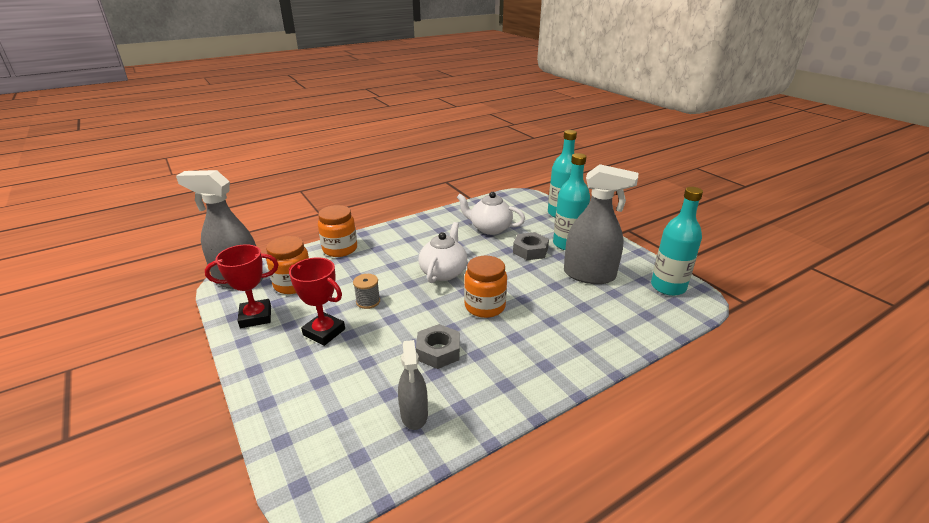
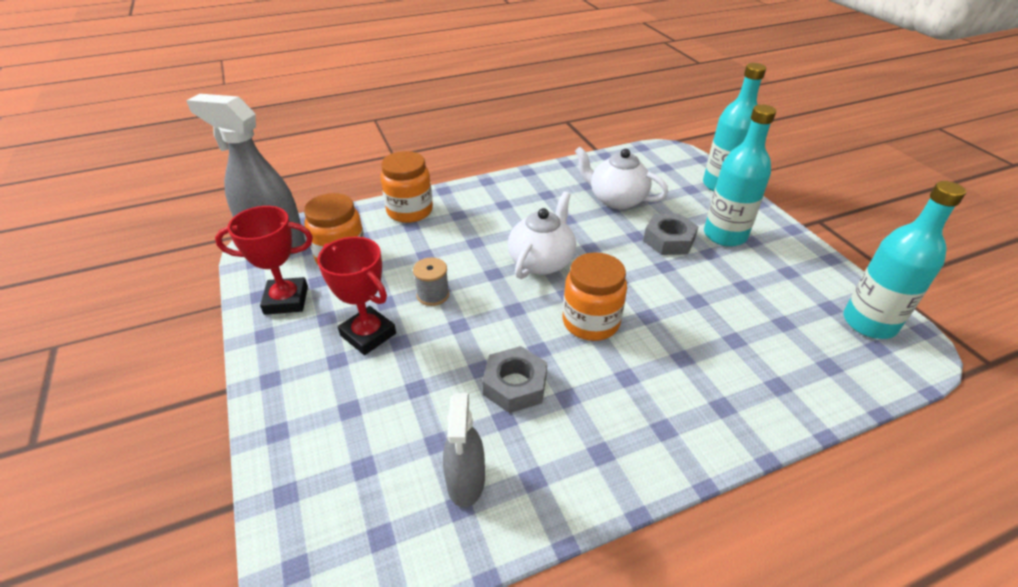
camera: 10 degrees right, 10 degrees up
grey spray bottle [564,164,638,284] -> none

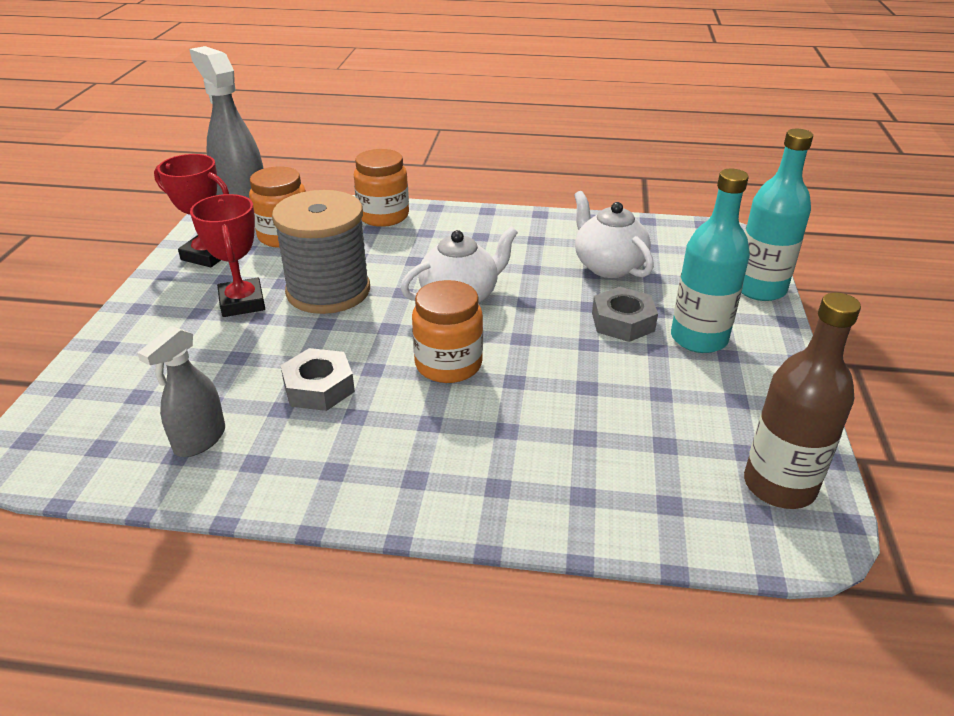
camera: 30 degrees right, 5 degrees down
grey spool [413,257,449,306] -> grey spool [272,190,370,314], size x2.36
turquoise bottle [844,181,966,339] -> brown bottle [744,292,861,509]

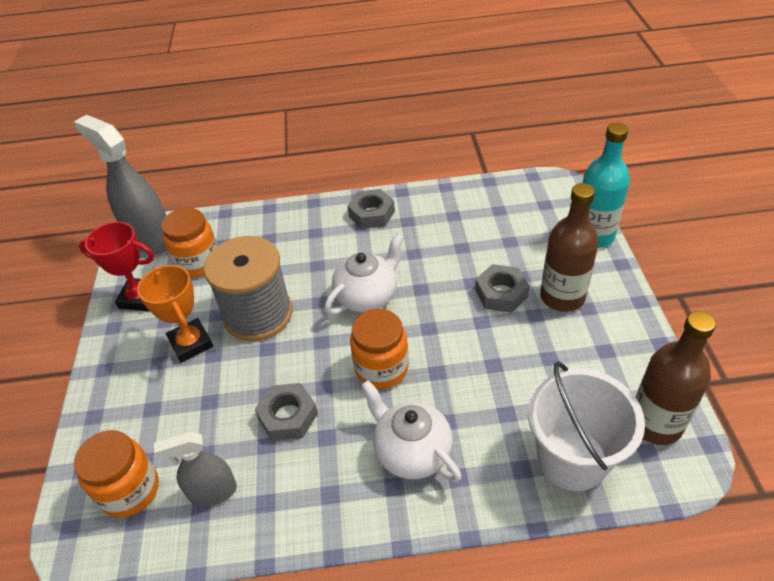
camera: 10 degrees left, 10 degrees up
grey spray bottle [137,326,225,457] -> grey spray bottle turned 60 degrees clockwise [154,432,237,507]
red trophy [190,194,265,317] -> orange trophy [137,265,213,363]
orange jar [354,149,409,227] -> orange jar moved to [74,430,159,518]
white teapot [574,191,654,278] -> white teapot moved to [361,380,462,483]
turquoise bottle [671,169,750,353] -> brown bottle [540,183,599,312]
none -> grey nut [347,189,395,229]
none -> white bucket [527,361,645,491]

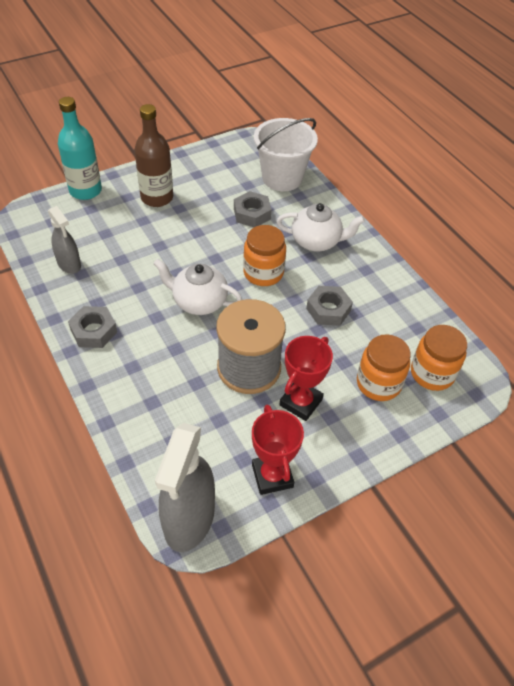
camera: 120 degrees left, 5 degrees up
orange trophy [137,265,213,363] -> red trophy [279,336,333,421]
grey spray bottle [154,432,237,507] -> grey spray bottle moved to [48,206,81,274]
orange jar [161,208,218,277] -> orange jar moved to [357,334,411,401]
white teapot [361,380,462,483] -> white teapot turned 105 degrees counterclockwise [276,203,365,252]
grey nut [475,264,530,313] -> grey nut moved to [234,191,271,227]
brown bottle [635,311,716,445] -> none

